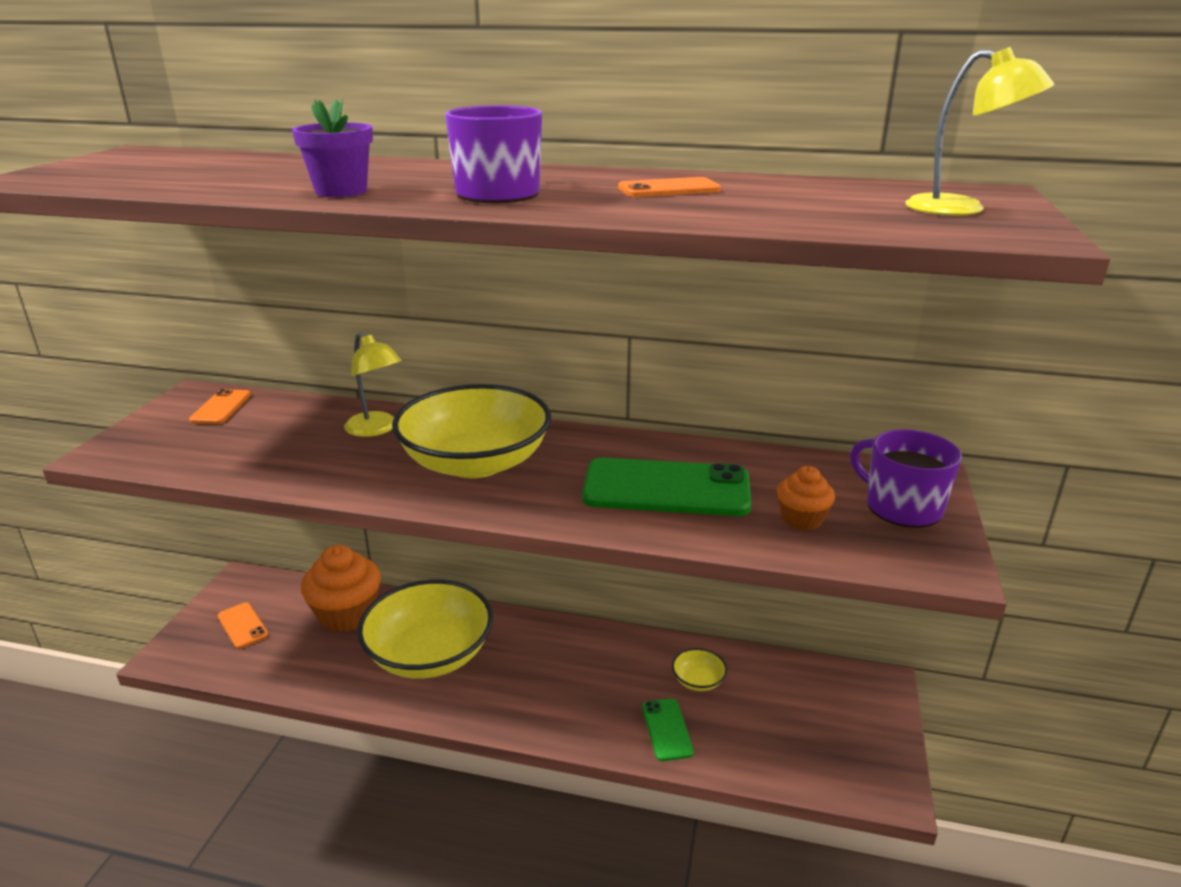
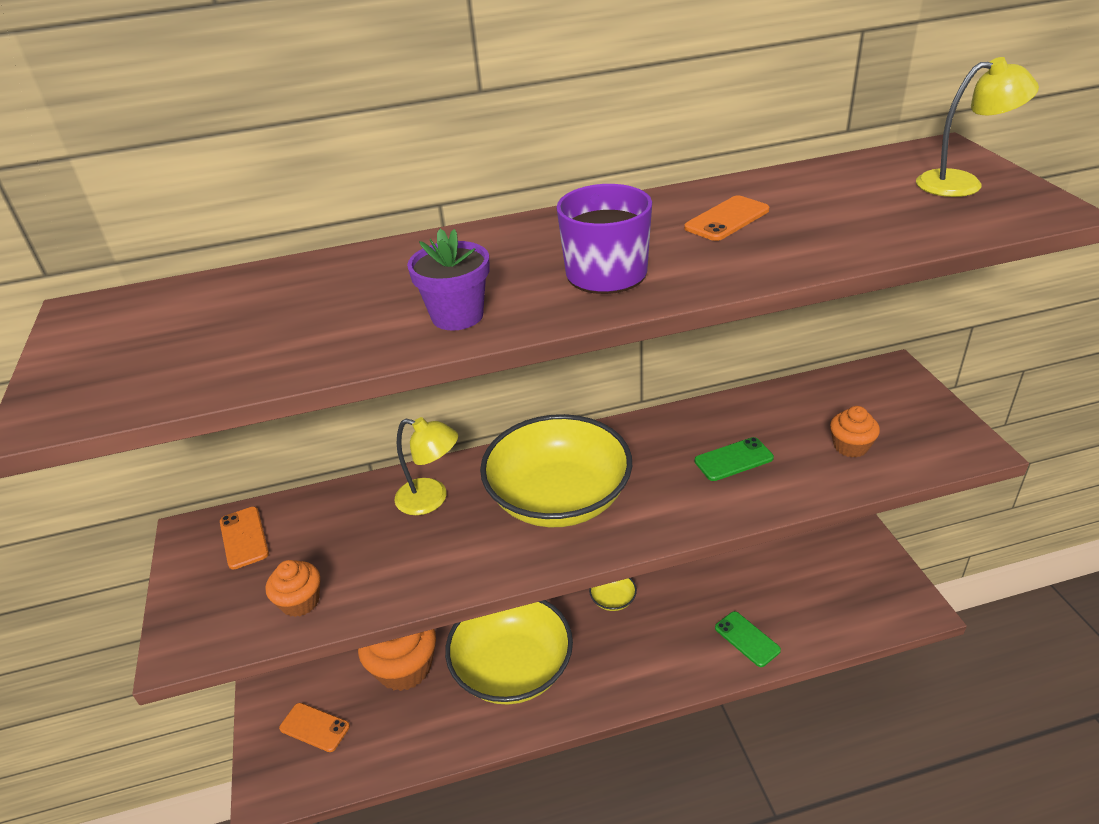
camera: 25 degrees left, 10 degrees up
green phone [582,458,752,516] -> green phone [695,437,774,481], size x0.51
yellow bowl [672,648,727,691] -> yellow bowl moved to [589,578,637,611]
purple mug [850,429,962,528] -> none
none -> orange cupcake [266,560,320,617]

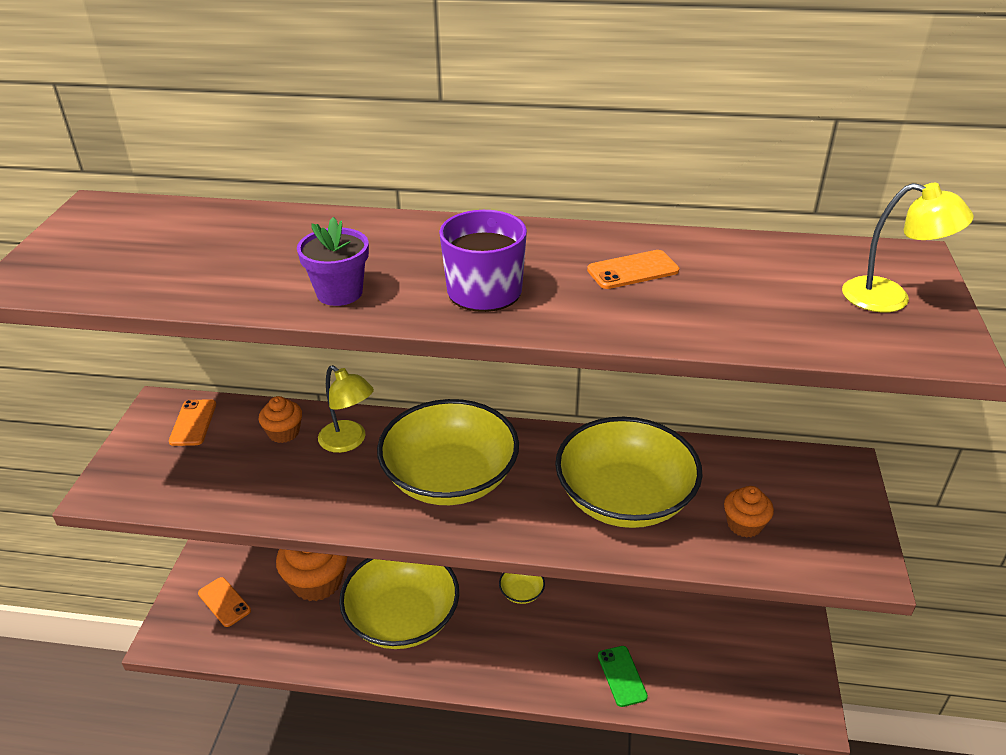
camera: 20 degrees right, 0 degrees up
orange cupcake [266,560,320,617] -> orange cupcake moved to [259,396,302,443]
green phone [695,437,774,481] -> yellow bowl [555,417,703,528]

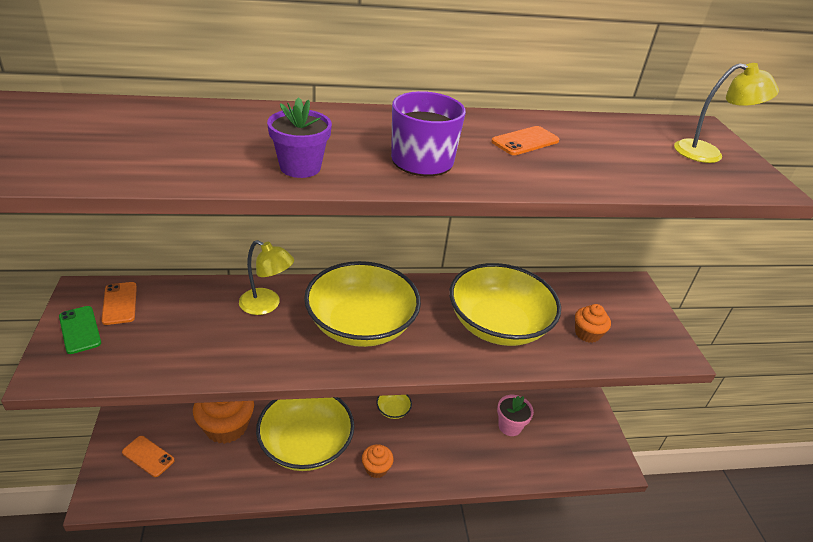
camera: 20 degrees left, 0 degrees up
orange cupcake [259,396,302,443] -> orange cupcake moved to [362,444,394,478]
green phone [598,646,648,707] -> green phone moved to [59,306,101,354]
none -> pink flower pot [497,395,534,436]

